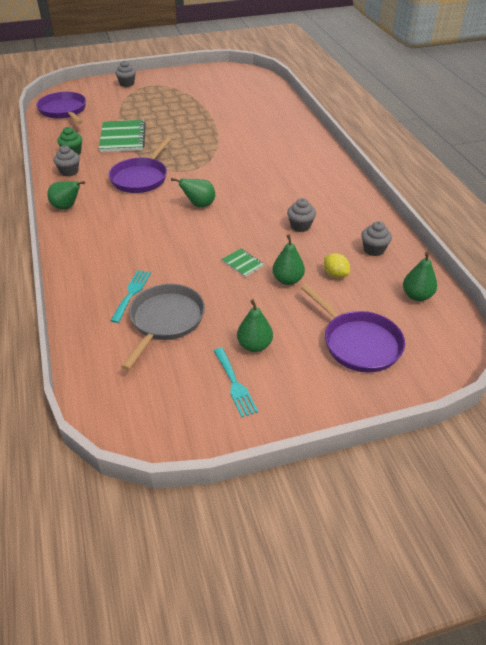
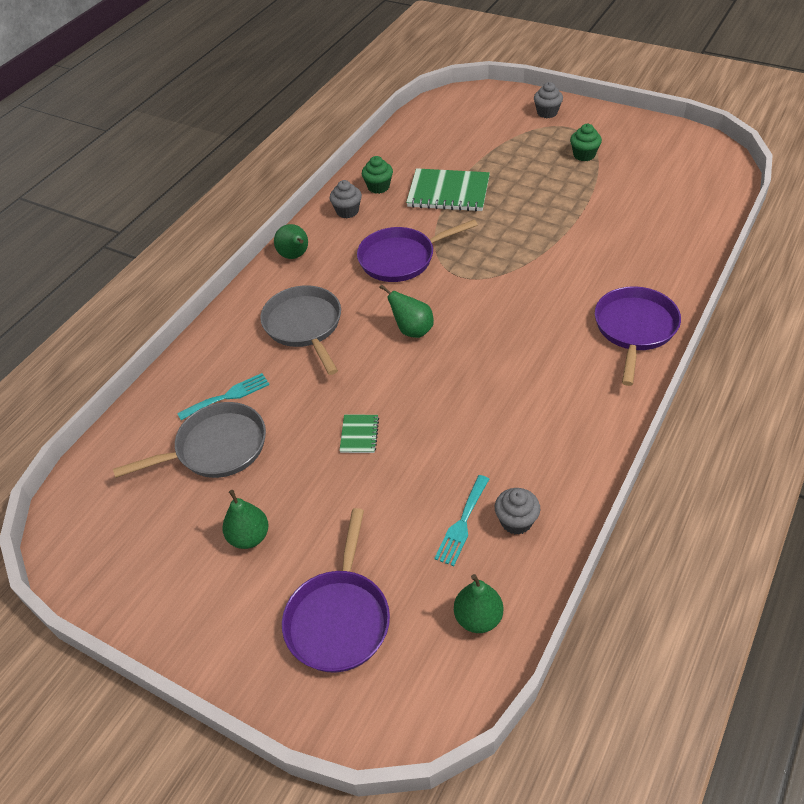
camera: 50 degrees right, 5 degrees up
purple pan [36,92,86,124] -> purple pan moved to [595,286,681,386]
green notebook [99,120,146,152] -> green notebook turned 60 degrees clockwise [406,168,490,211]
turquoise fork [214,348,258,417] -> turquoise fork moved to [434,475,489,566]
green pear [272,234,305,285] -> none
grey cupcake [287,198,316,232] -> none
yellow lemon [324,253,350,278] -> none
none -> grey pan [260,285,341,375]
none -> green cupcake [570,124,602,161]

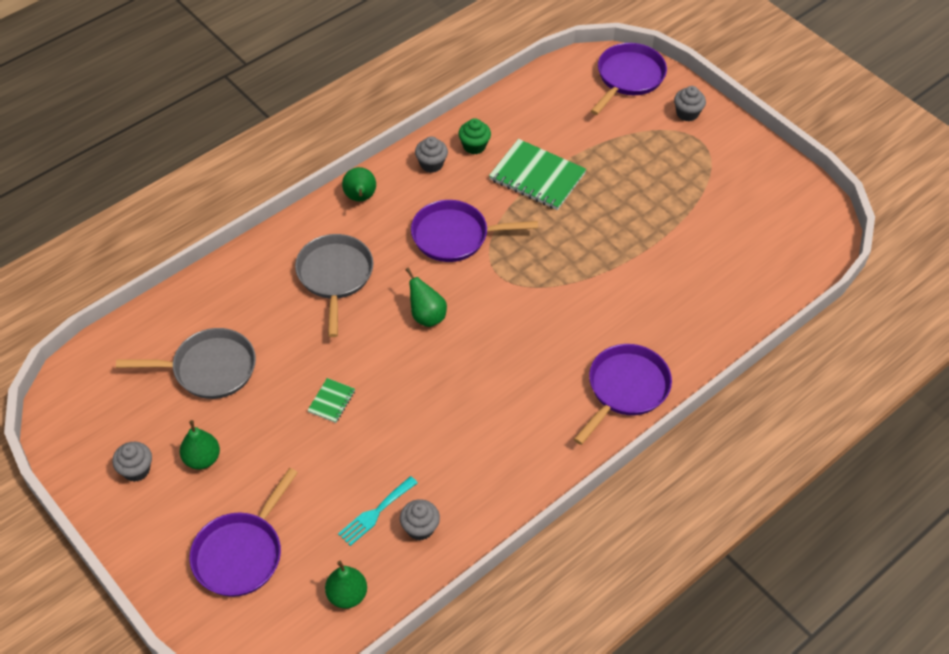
camera: 15 degrees right, 5 degrees up
turquoise fork [177,373,269,420] -> none
green cupcake [570,124,602,161] -> none
none -> grey cupcake [112,442,152,482]
none -> purple pan [591,43,667,115]

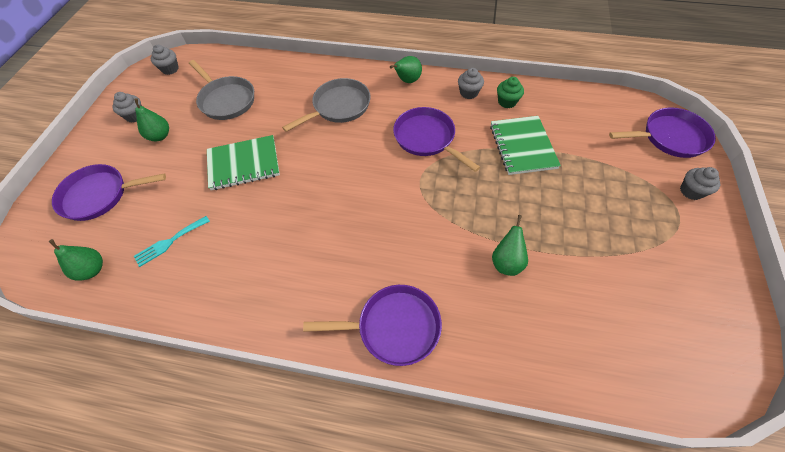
camera: 55 degrees right, 5 degrees up
green notebook [307,378,355,423] -> green notebook [207,135,280,190], size x2.10
turquoise fork [338,476,418,546] -> turquoise fork turned 45 degrees counterclockwise [134,216,210,267]
grey cupcake [400,499,440,541] -> grey cupcake moved to [151,45,179,75]
green pear [405,268,447,327] -> green pear moved to [492,215,528,276]

